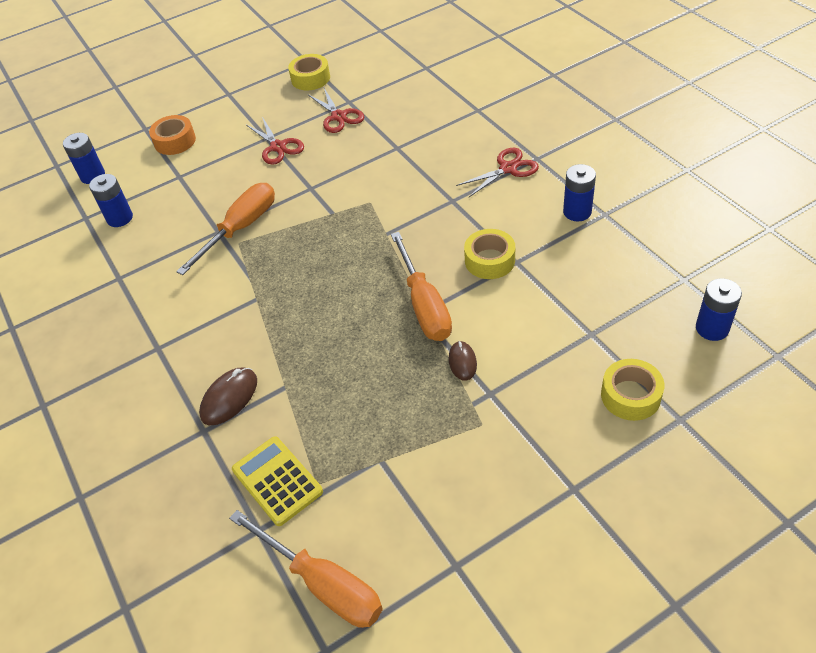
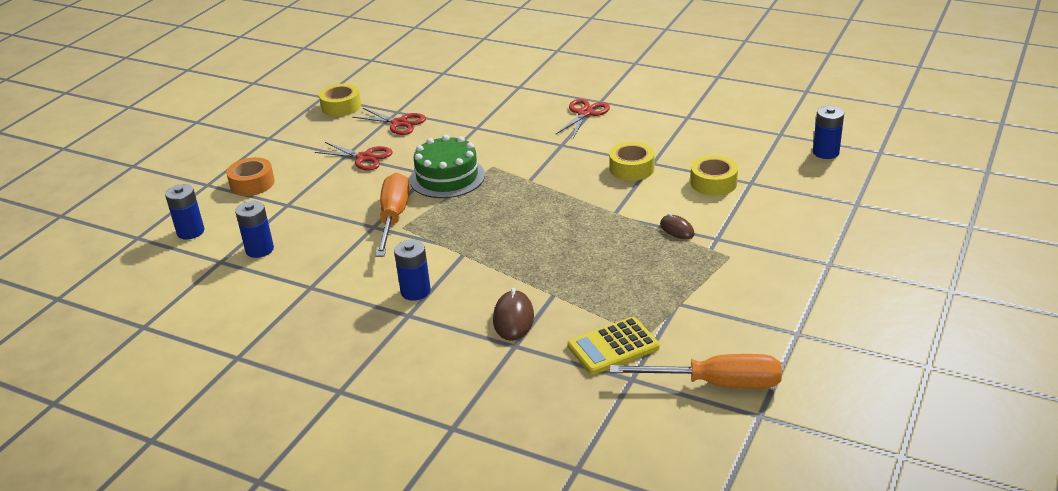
camera: 35 degrees left, 15 degrees down
yellow calculator [232,436,323,526] -> yellow calculator turned 45 degrees counterclockwise [567,317,660,375]
orange screwdriver [391,232,452,341] -> none
blue battery [563,164,596,221] -> blue battery moved to [394,240,431,301]
yellow tape [601,359,665,421] -> yellow tape moved to [691,155,738,196]
none -> green cake [410,135,485,198]

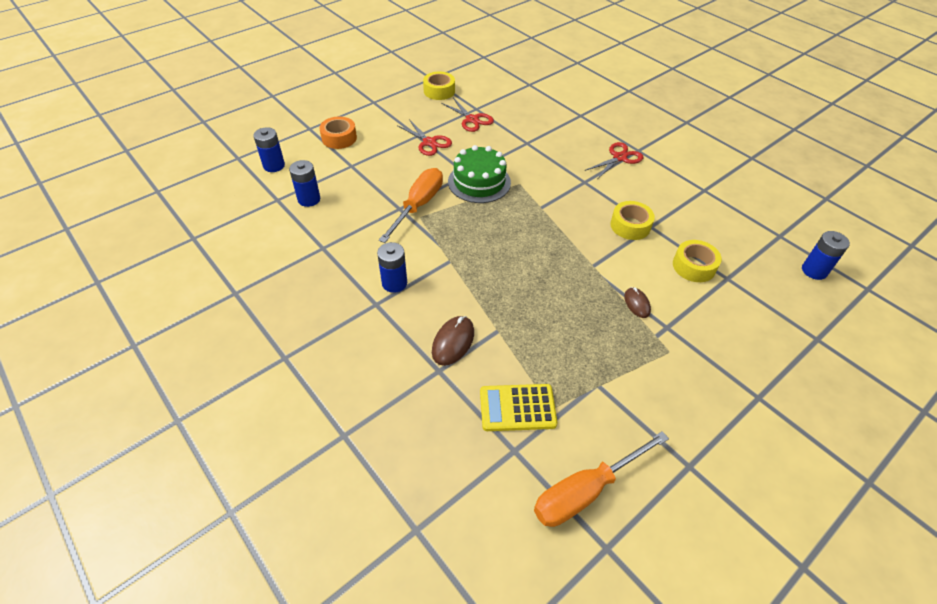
camera: 20 degrees right, 15 degrees up
orange screwdriver [610,354,782,389] -> orange screwdriver turned 120 degrees clockwise [534,431,669,527]

